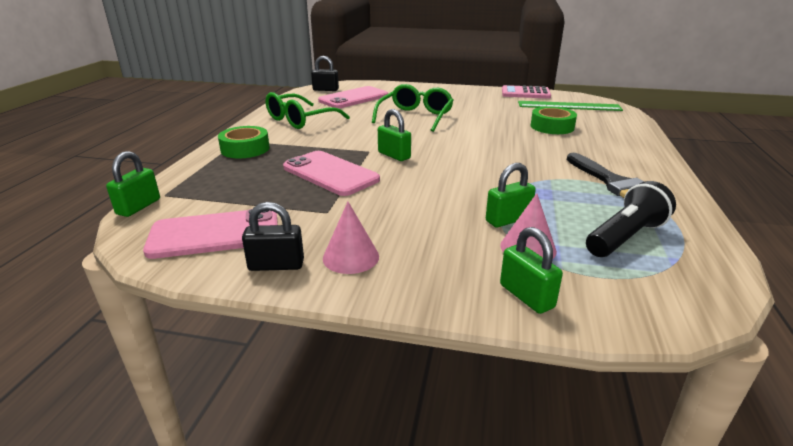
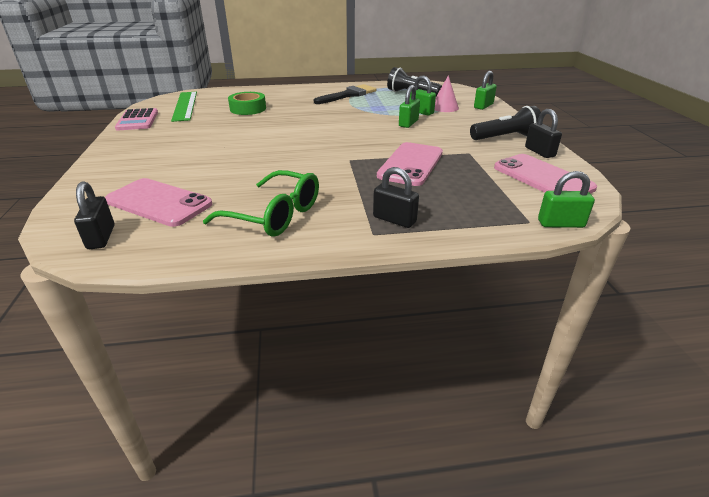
camera: 110 degrees left, 5 degrees up
green tape [218,126,270,158] -> black padlock [373,167,419,228]
pink cone [323,202,379,274] -> black flashlight [470,106,541,140]
green glasses [372,84,454,132] -> none
green padlock [378,109,411,161] -> green padlock moved to [399,85,420,128]

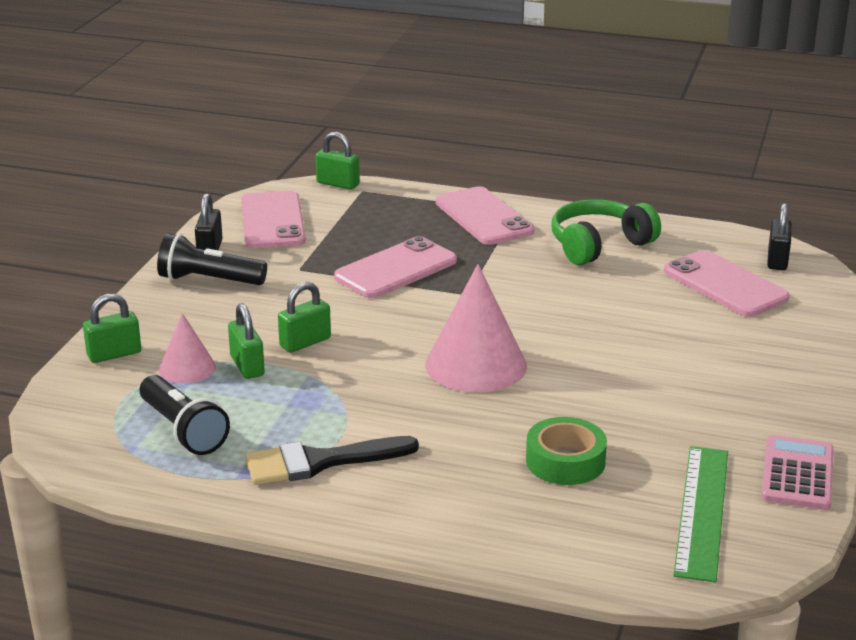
camera: 155 degrees left, 5 degrees down
green glasses [203,170,319,237] -> green headphones [552,199,661,265]
black padlock [373,167,419,228] -> pink phone [436,186,534,245]
none -> pink cone [425,264,527,393]

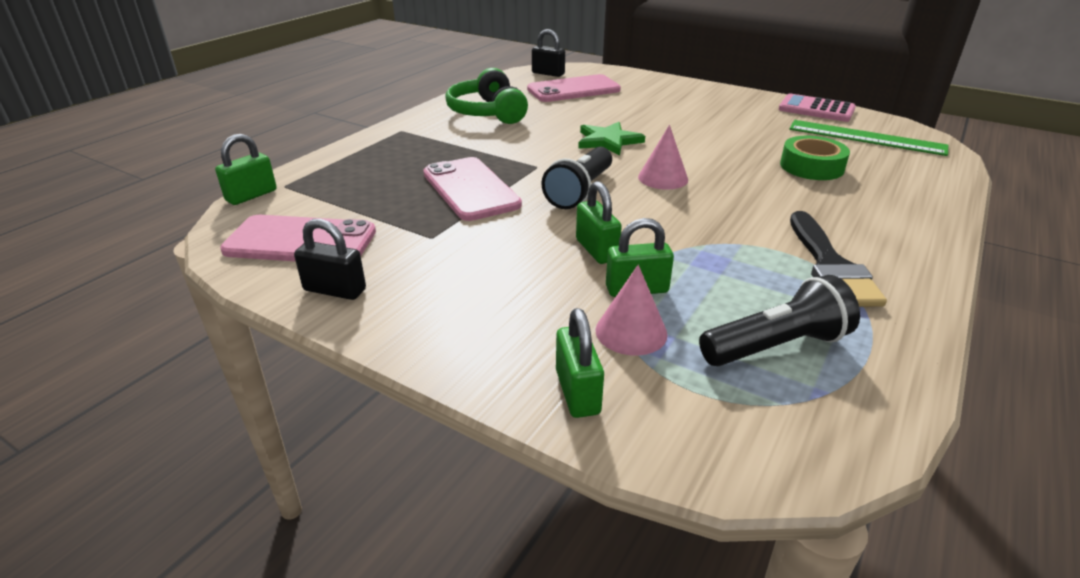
camera: 75 degrees left, 5 degrees up
black flashlight [157,233,267,285] -> black flashlight moved to [541,147,612,209]
pink cone [425,264,527,393] -> pink cone [638,125,688,190], size x0.56
pink phone [436,186,534,245] -> none
none -> green star [578,122,645,155]

